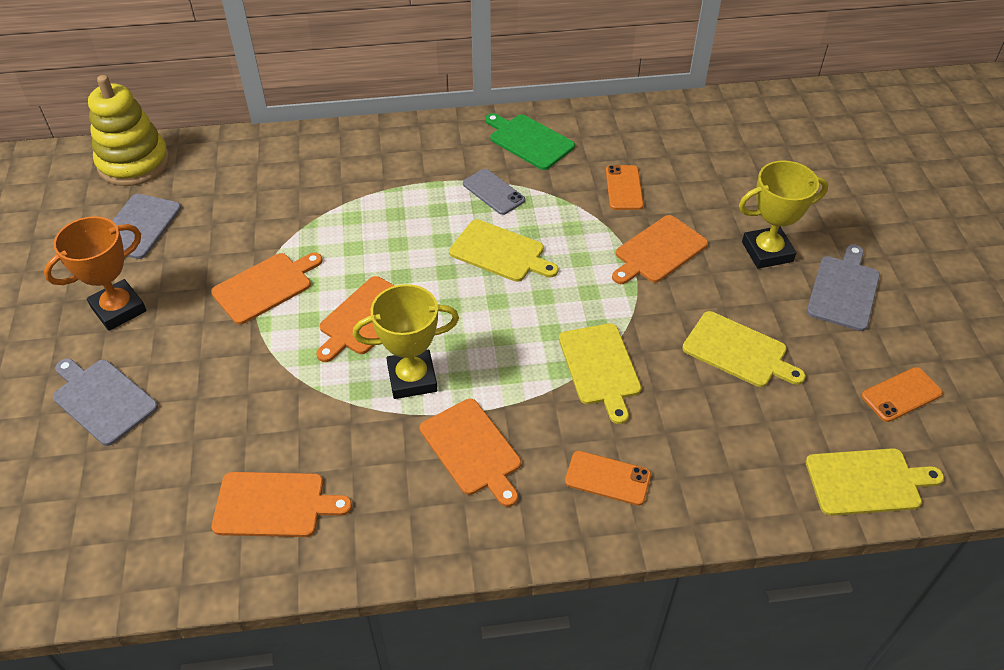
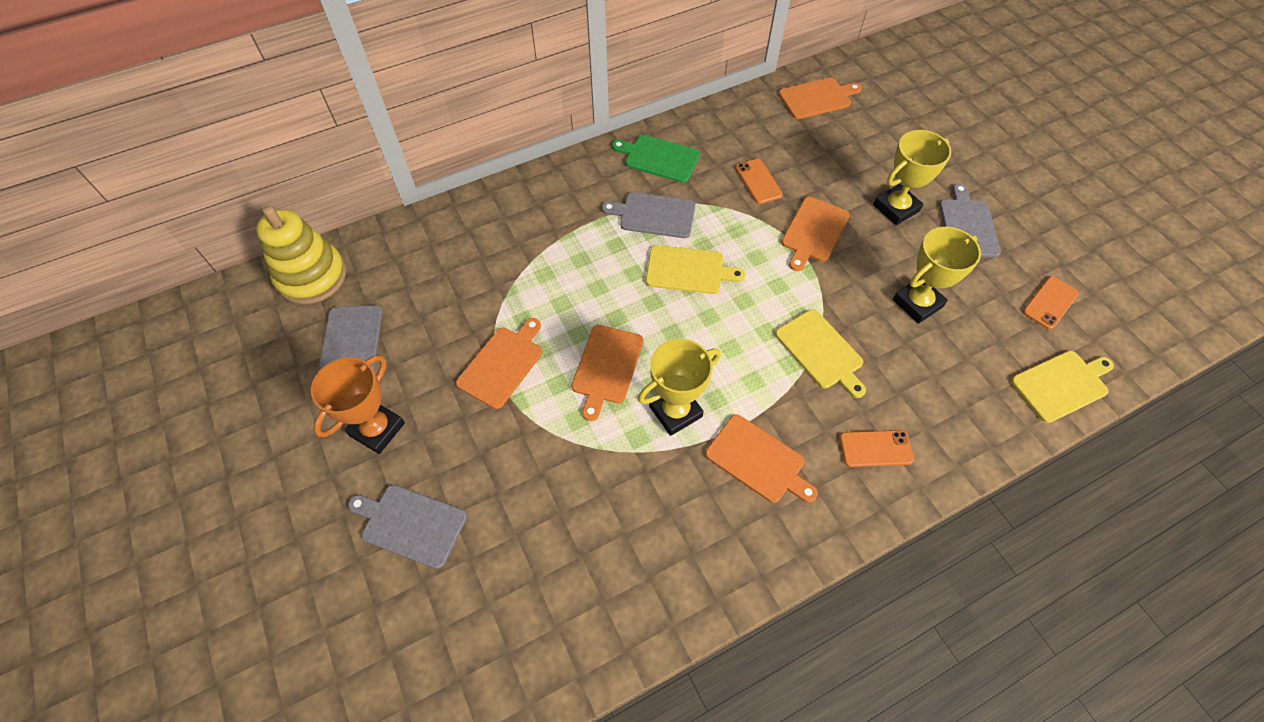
camera: 20 degrees left, 10 degrees up
orange cutting board [212,472,352,537] -> orange cutting board moved to [779,78,862,119]
grey phone [463,169,525,215] -> grey cutting board [602,192,695,238]
yellow cutting board [682,311,806,387] -> yellow trophy [893,227,981,324]

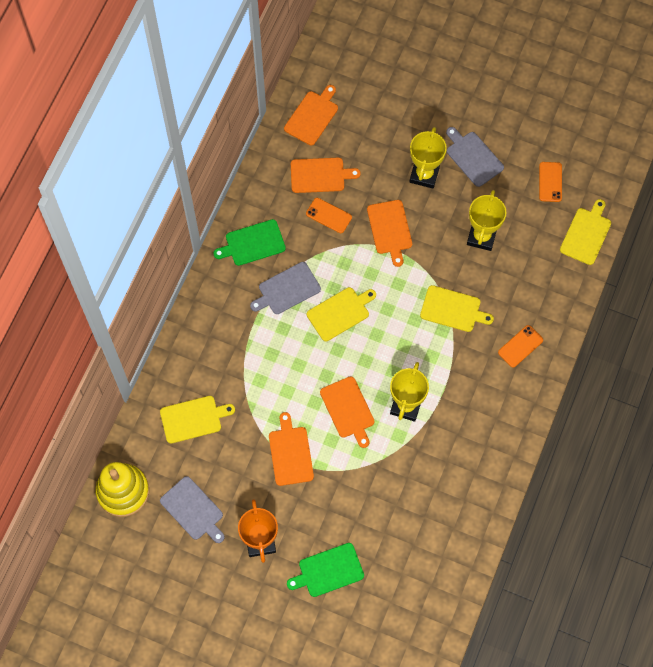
camera: 40 degrees left, 10 degrees up
grey cutting board [348,485,467,569] -> green cutting board [287,543,364,597]
orange cutting board [705,415,818,503] -> orange cutting board moved to [291,158,361,193]
none -> yellow cutting board [160,396,235,444]

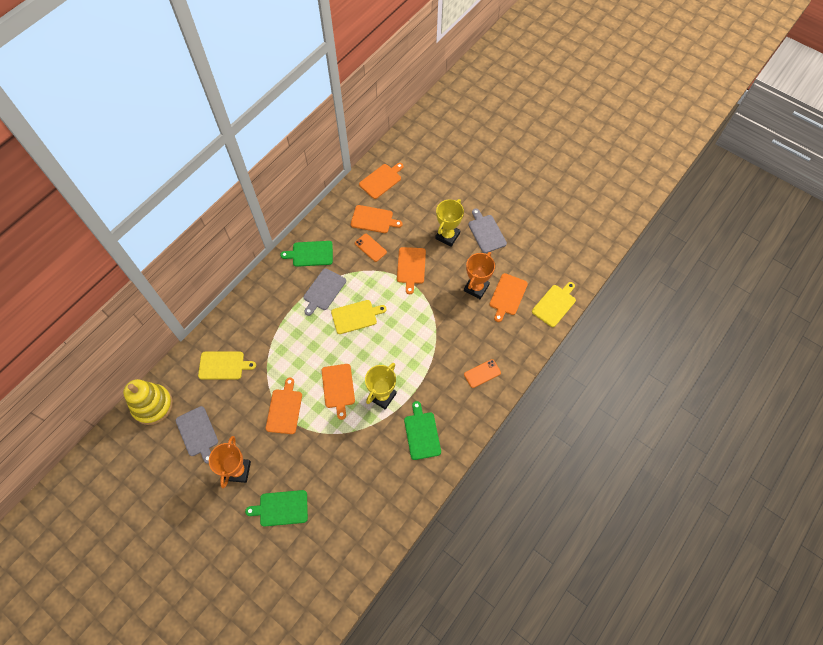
camera: 15 degrees right, 5 degrees down
grey cutting board [250,262,321,314] -> grey cutting board turned 45 degrees counterclockwise [303,268,346,316]
yellow cutting board [420,285,494,332] -> none
yellow trophy [467,190,507,251] -> orange trophy [464,252,495,299]
orange phone [539,162,562,202] -> none
none -> green cutting board [404,401,441,460]
none -> orange cutting board [490,273,528,322]

